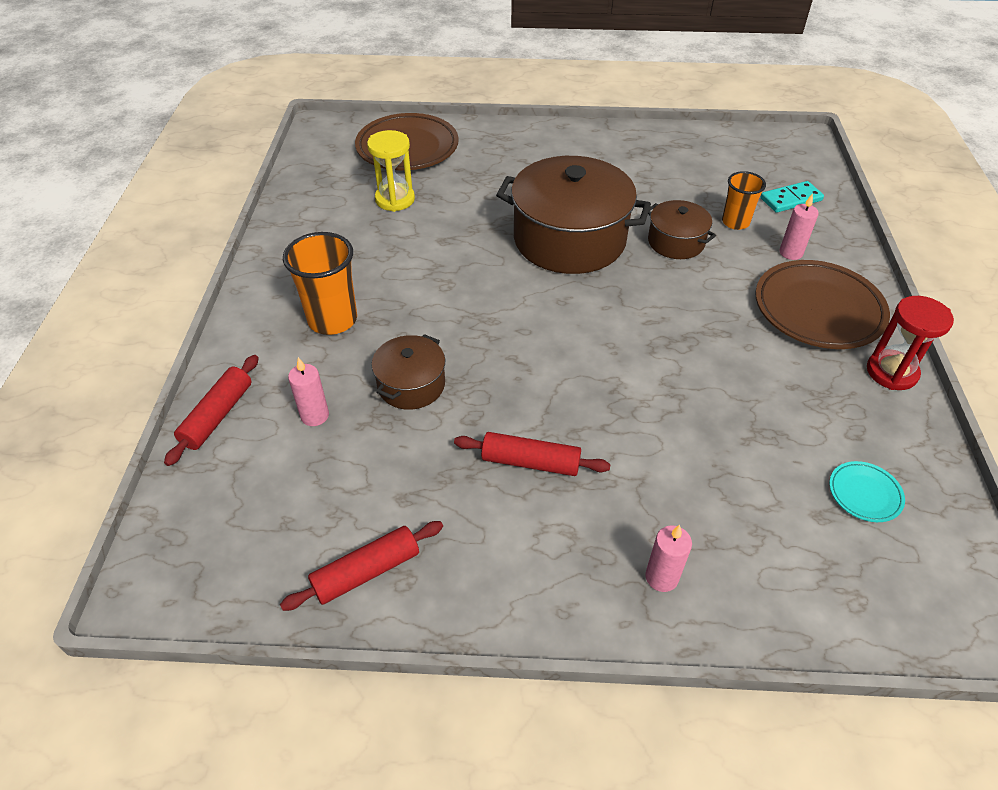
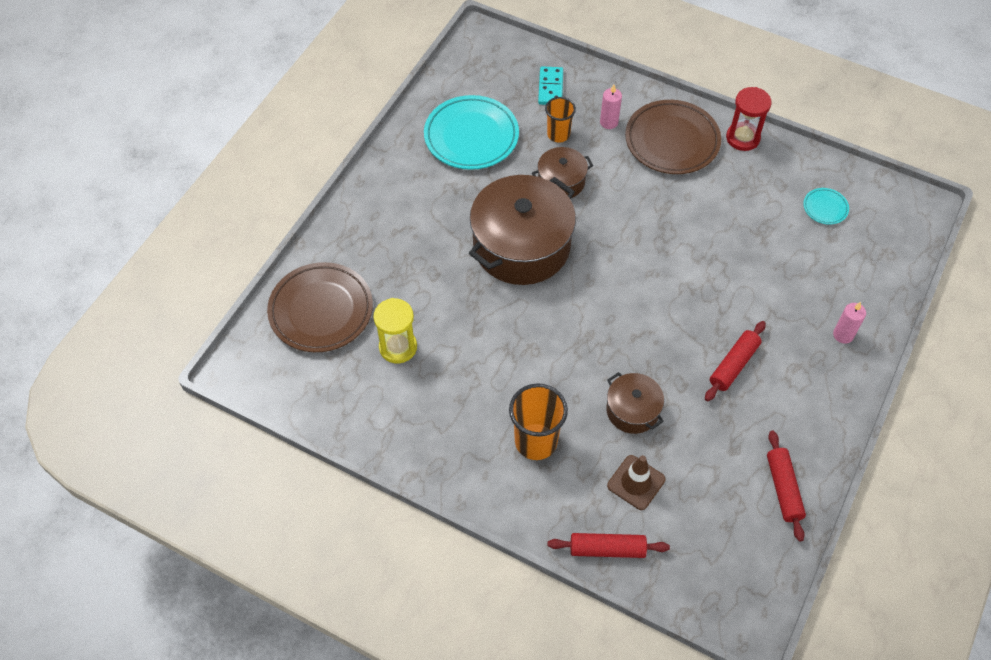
camera: 65 degrees left, 10 degrees up
red rolling pin [164,355,259,466] -> red rolling pin turned 45 degrees counterclockwise [548,533,670,558]
pink candle [288,357,329,426] -> brown traffic cone [607,455,665,510]
none -> turquoise plate [424,95,519,170]

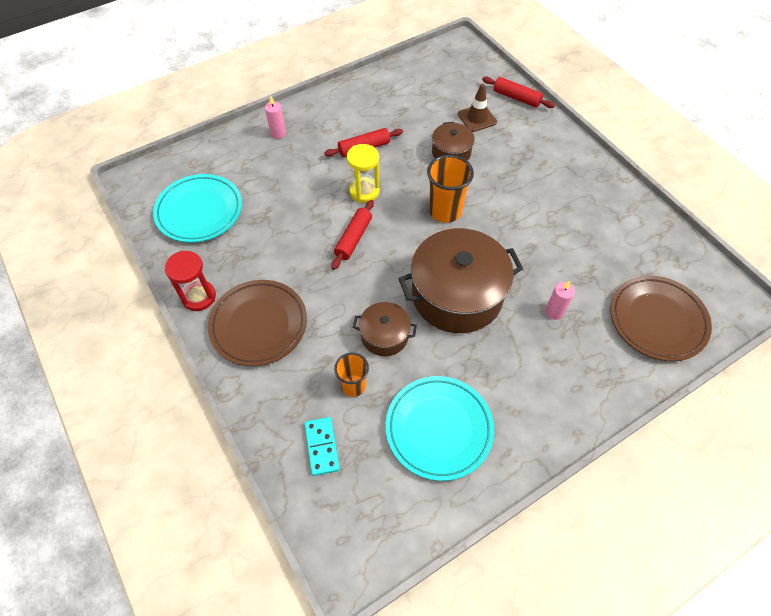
camera: 150 degrees left, 0 degrees up
yellow hourglass [373,298,417,363] -> yellow hourglass moved to [347,144,380,203]
orange cup [509,384,568,460] -> orange cup moved to [427,155,474,223]
turquoise domino [538,66,563,105] -> turquoise domino turned 45 degrees counterclockwise [304,417,340,476]
pink candle [600,85,622,129] -> pink candle moved to [545,281,575,320]
red rolling pin [767,431,806,541] -> red rolling pin moved to [332,200,374,270]
turquoise plate [803,188,849,225] -> turquoise plate [153,174,242,243], size x2.19

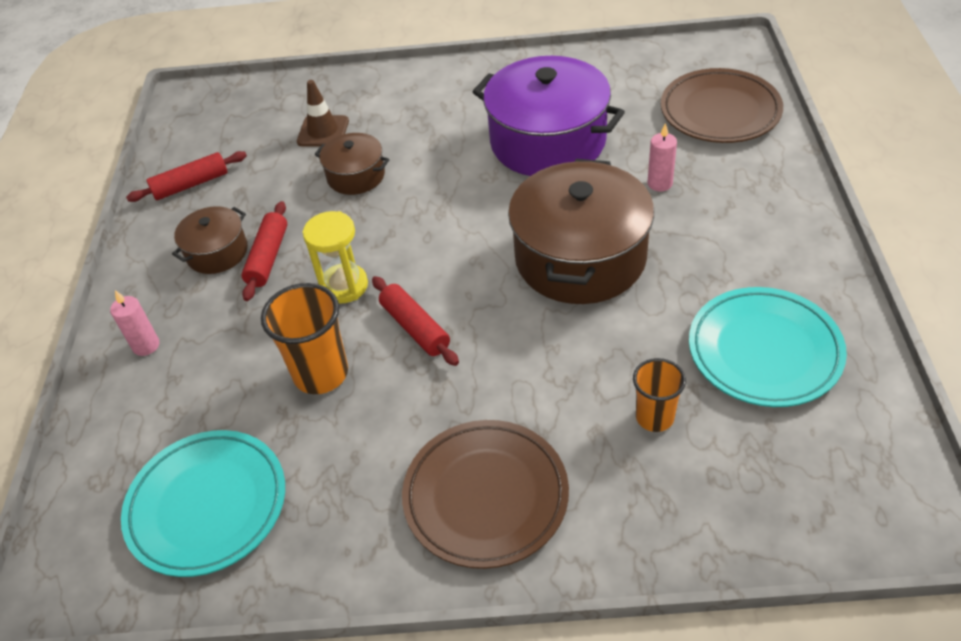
camera: 55 degrees left, 10 degrees down
red hourglass [165,251,216,311] -> none
turquoise domino [304,417,340,476] -> none
brown pot [353,302,417,356] -> brown pot moved to [172,206,248,274]
orange cup [427,155,474,223] -> orange cup moved to [261,283,348,394]
red rolling pin [482,77,555,108] -> red rolling pin moved to [126,151,247,202]
none -> purple pot [473,56,625,176]

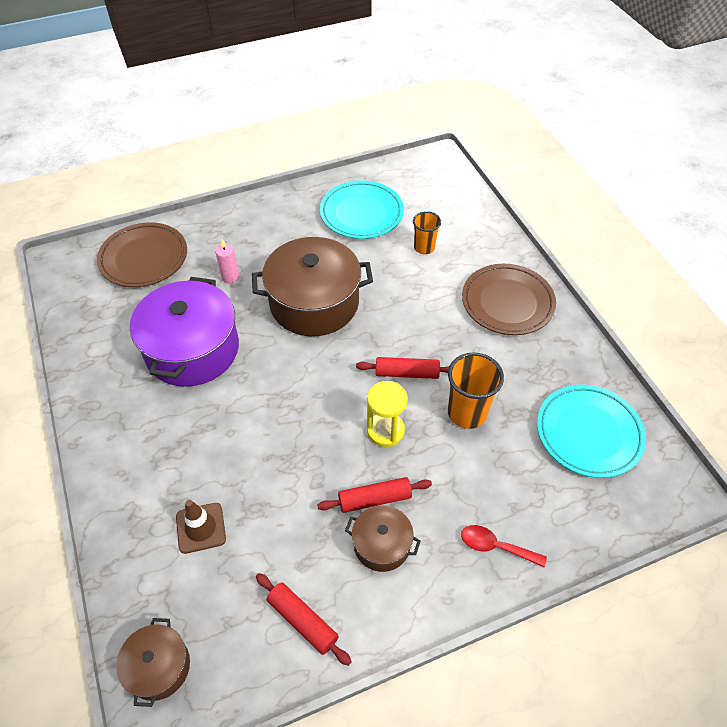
camera: 115 degrees left, 5 degrees up
pink candle [110,290,159,356] -> red spoon [461,525,547,567]
brown pot [314,133,389,195] -> brown pot moved to [116,618,190,707]
red rolling pin [372,276,459,366] -> red rolling pin turned 60 degrees clockwise [356,357,449,379]

